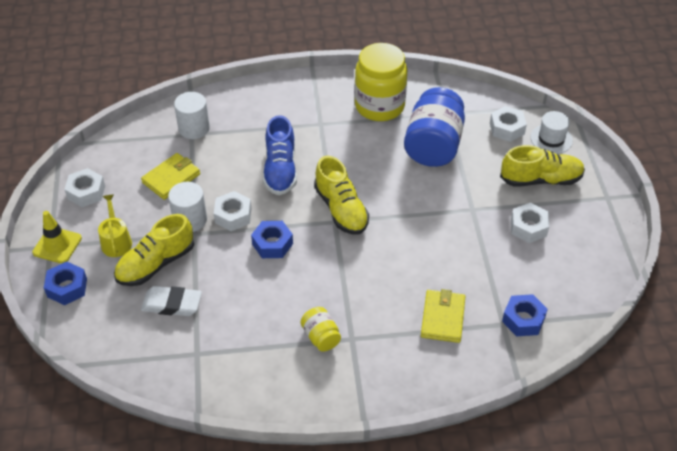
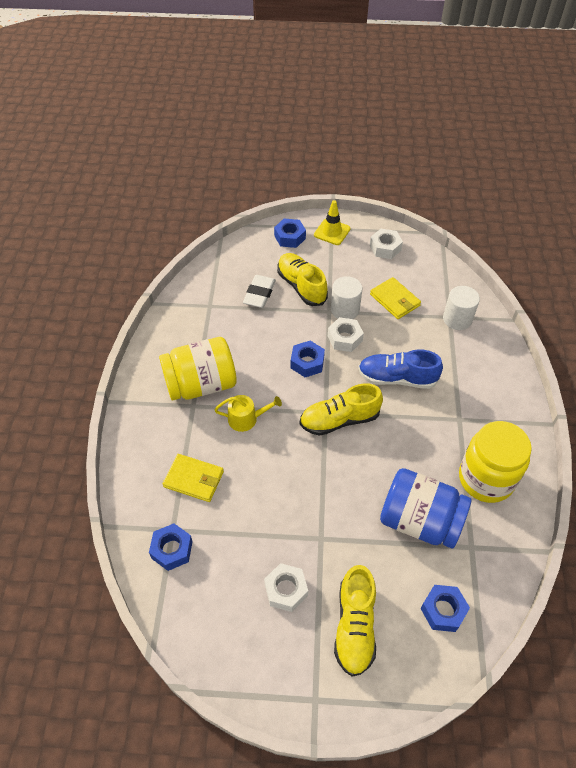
camera: 100 degrees right, 5 degrees up
yellow watering can [98,194,132,257] -> yellow watering can moved to [214,395,282,432]
yellow jar [300,307,341,352] -> yellow jar [159,337,237,400], size x2.10
white nut [490,106,527,142] -> blue nut [420,585,470,632]
white hat [530,111,573,154] -> none

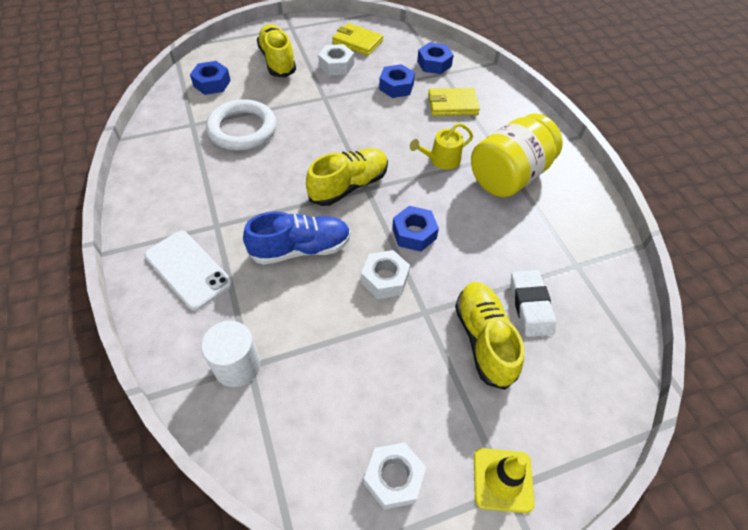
camera: 155 degrees right, 0 degrees up
blue nut [274,218,306,248] -> blue nut moved to [379,64,415,98]
yellow shoe [277,253,328,306] -> yellow shoe turned 135 degrees counterclockwise [455,282,524,390]
white cylinder [331,276,362,319] -> none
yellow wallet [370,277,421,319] -> yellow wallet moved to [332,23,383,56]
blue jar [380,468,472,549] -> white ring [206,99,277,151]
yellow jar [459,421,532,503] -> none
none -> white phone [144,231,232,311]

